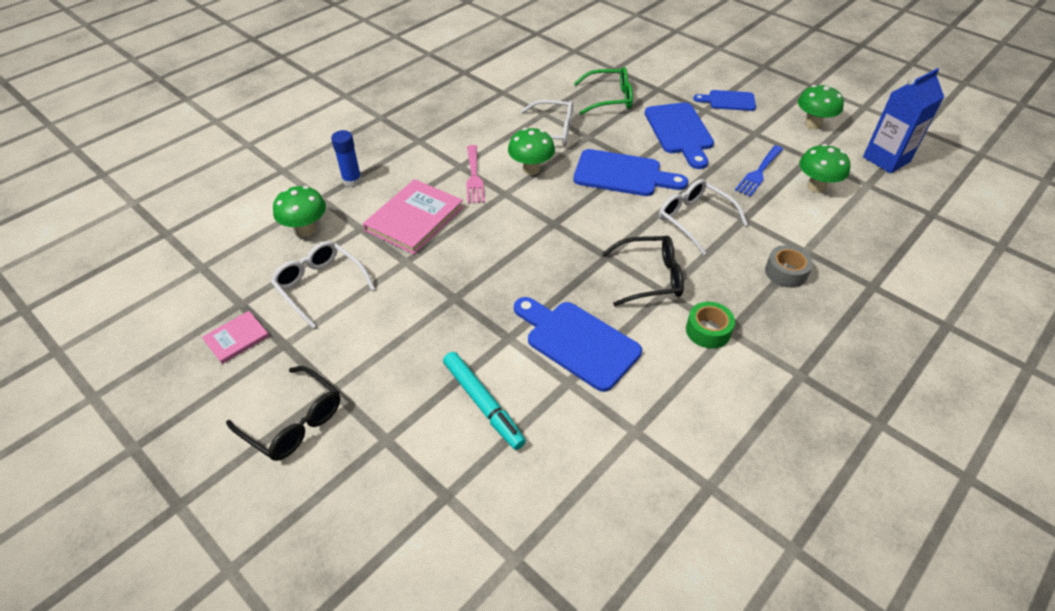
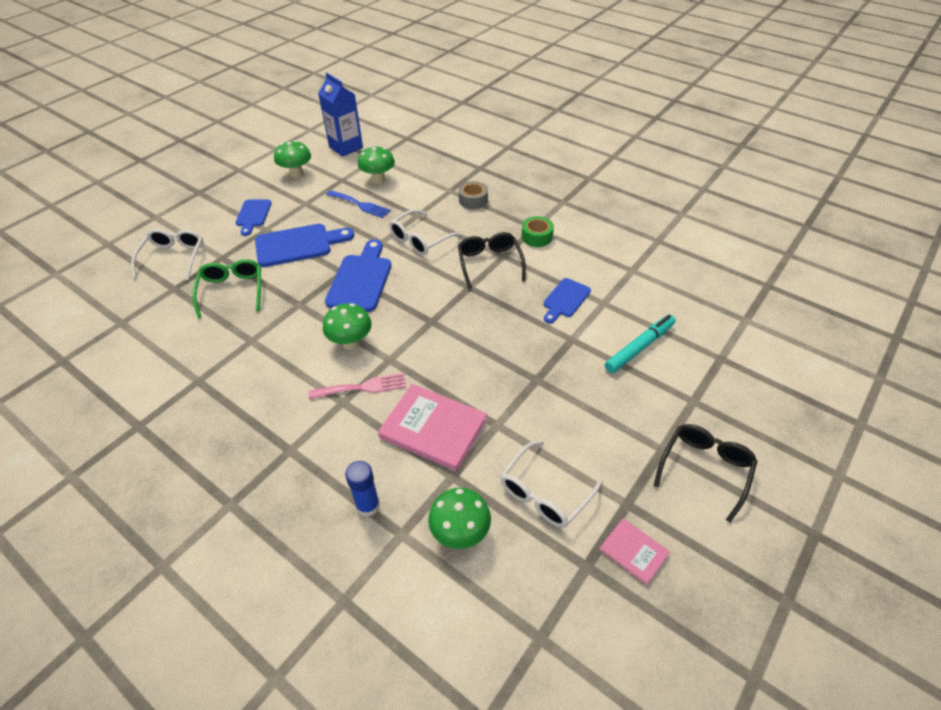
camera: 95 degrees left, 0 degrees up
blue cutting board [514,297,642,392] -> blue cutting board [543,278,591,324], size x0.61
white glasses [521,100,573,146] -> white glasses moved to [131,229,204,280]

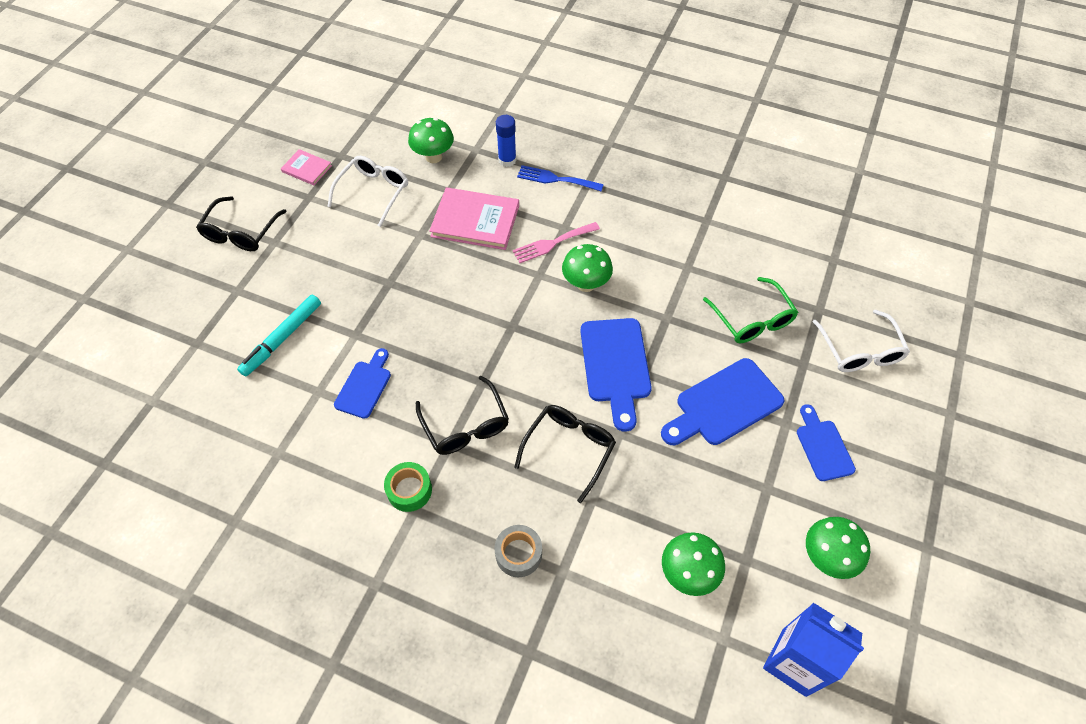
camera: 165 degrees right, 10 degrees up
blue fork [326,190,391,218] -> blue fork moved to [517,165,604,191]
white glasses [389,209,462,255] -> black glasses [514,405,616,503]

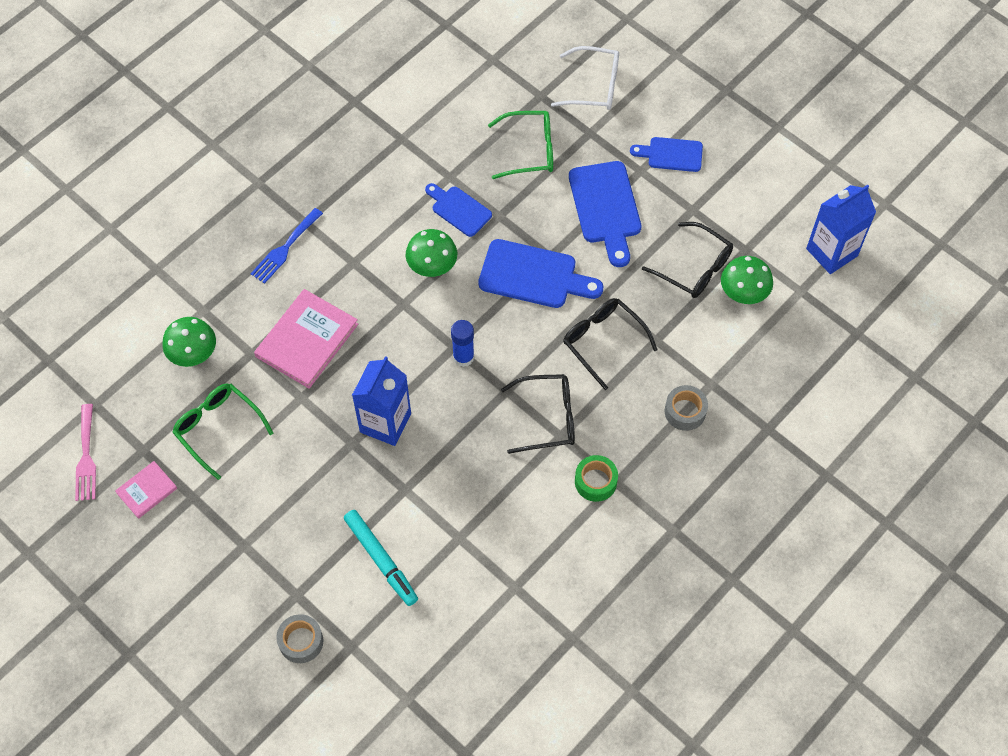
camera: 70 degrees left, 5 degrees up
black glasses [196,196,287,251] -> black glasses moved to [642,222,733,298]
white glasses [328,156,408,227] -> green glasses [172,384,273,480]
blue cutting board [334,348,391,419] -> blue cutting board moved to [425,183,492,237]
blue glue stick [496,115,516,167] -> blue glue stick moved to [451,320,474,367]
pink fork [512,222,600,263] -> pink fork moved to [75,404,96,501]
green mushroom [806,517,870,579] -> none
none -> grey tape [276,614,323,663]
none -> blue carton [352,356,411,446]

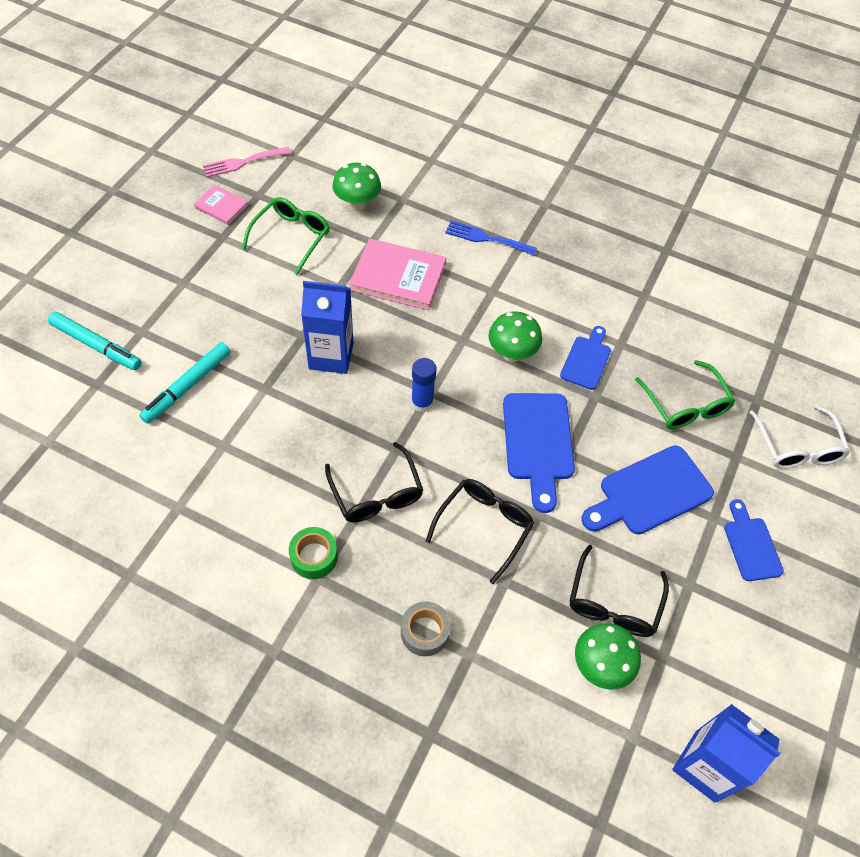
camera: 70 degrees right, 5 degrees down
grey tape [276,614,323,663] -> turquoise marker [48,312,142,370]

